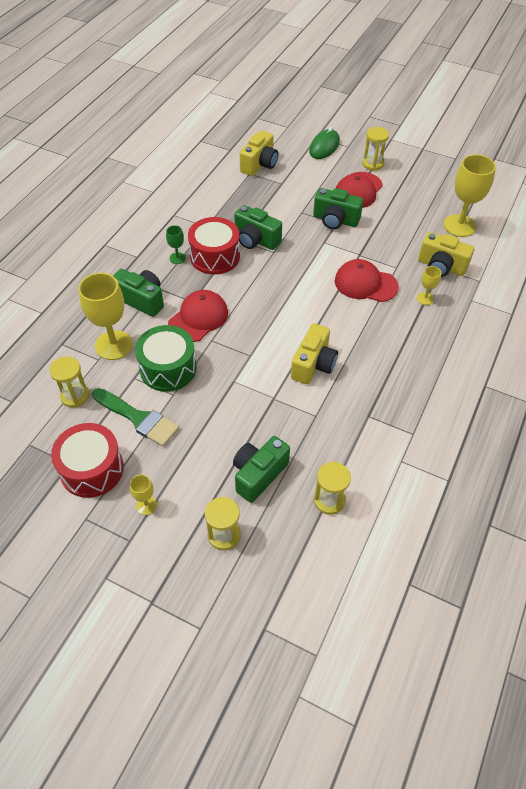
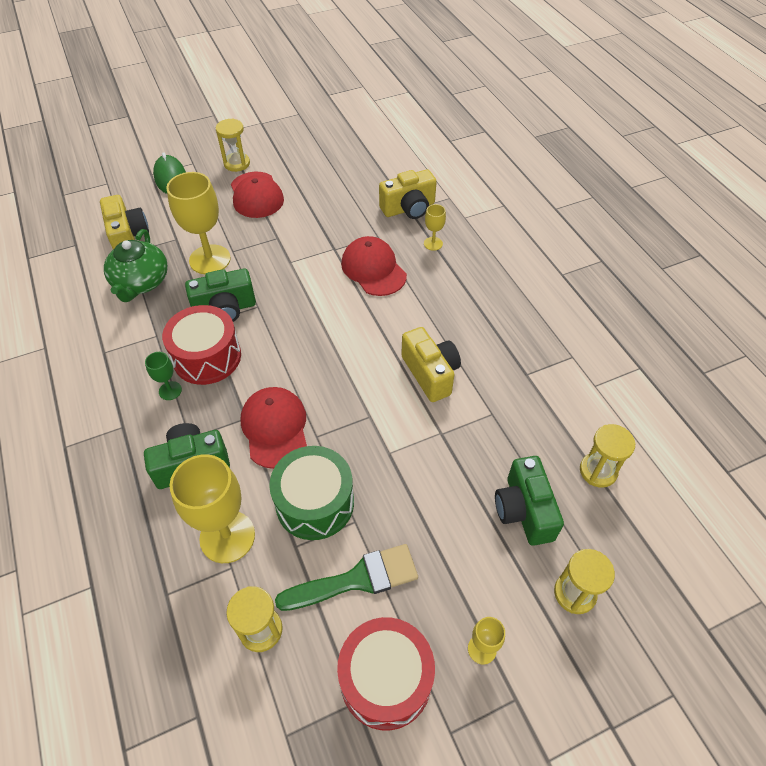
camera: 50 degrees left, 0 degrees up
green camera [313,188,363,229] -> none
red cap [335,259,399,302] -> red cap turned 90 degrees clockwise [341,236,407,296]
yellow goblet [444,154,496,237] -> yellow goblet moved to [166,172,231,274]
none -> green teapot [104,229,168,302]

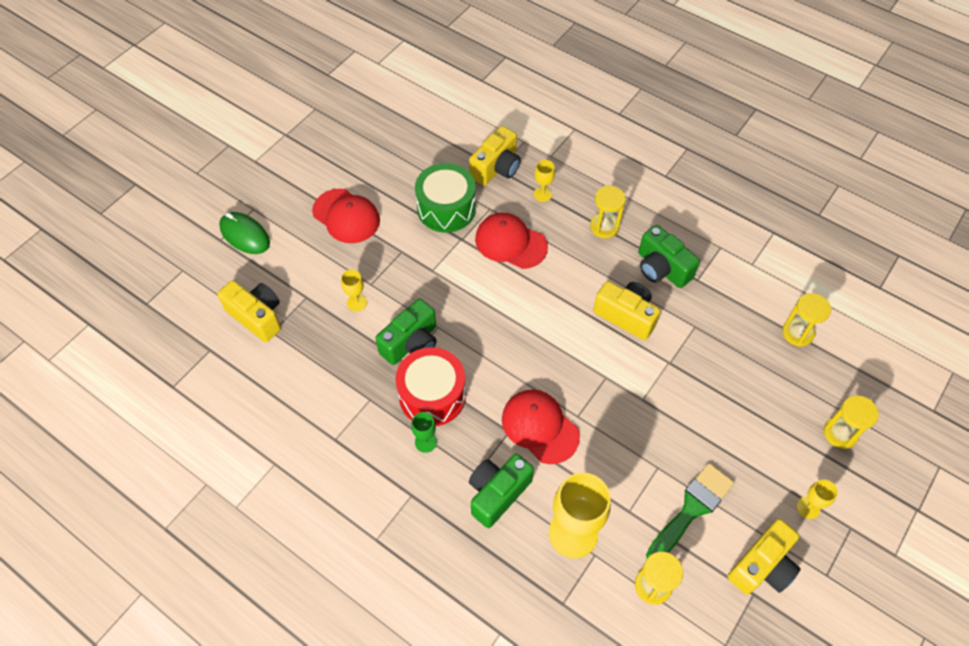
camera: 30 degrees left, 5 degrees up
green teapot [104,229,168,302] -> none
yellow goblet [166,172,231,274] -> yellow goblet [341,270,367,311], size x0.48
yellow hourglass [216,118,250,172] -> yellow hourglass moved to [590,186,626,238]
green drum [269,446,354,540] -> green drum moved to [415,163,476,233]
red drum [337,617,435,730] -> yellow camera [728,519,801,595]
green camera [495,456,564,546] -> green camera moved to [638,225,700,288]

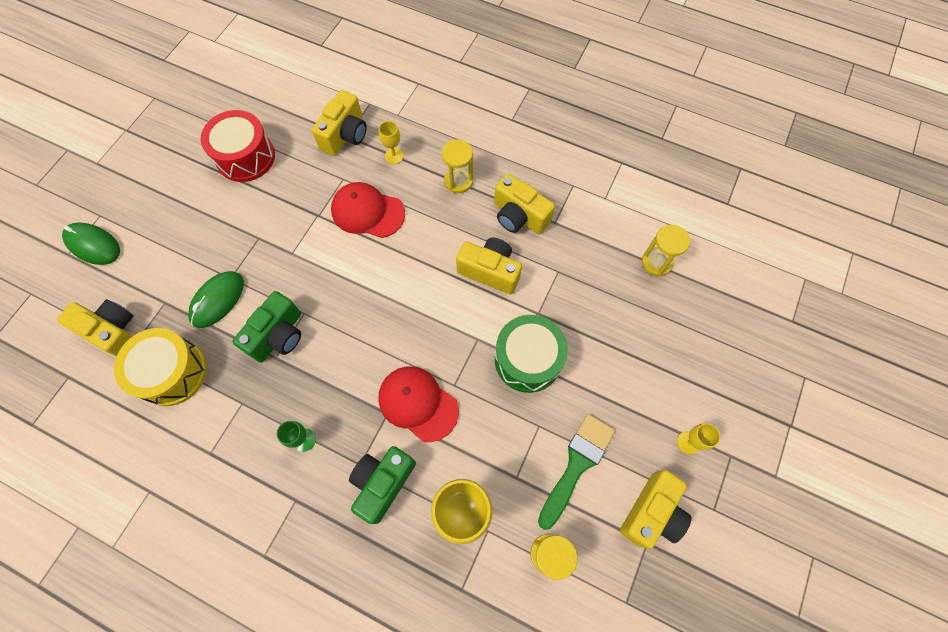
camera: 10 degrees left, 10 degrees up
red cap [312,189,380,243] -> none
yellow goblet [341,270,367,311] -> green mouse [188,271,244,328]
red drum [396,347,466,426] -> red drum moved to [200,110,275,182]
green drum [415,163,476,233] -> green drum moved to [495,315,568,393]
green camera [638,225,700,288] -> yellow camera [494,174,555,234]
yellow hourglass [824,395,879,449] -> none
none -> yellow drum [114,328,207,406]

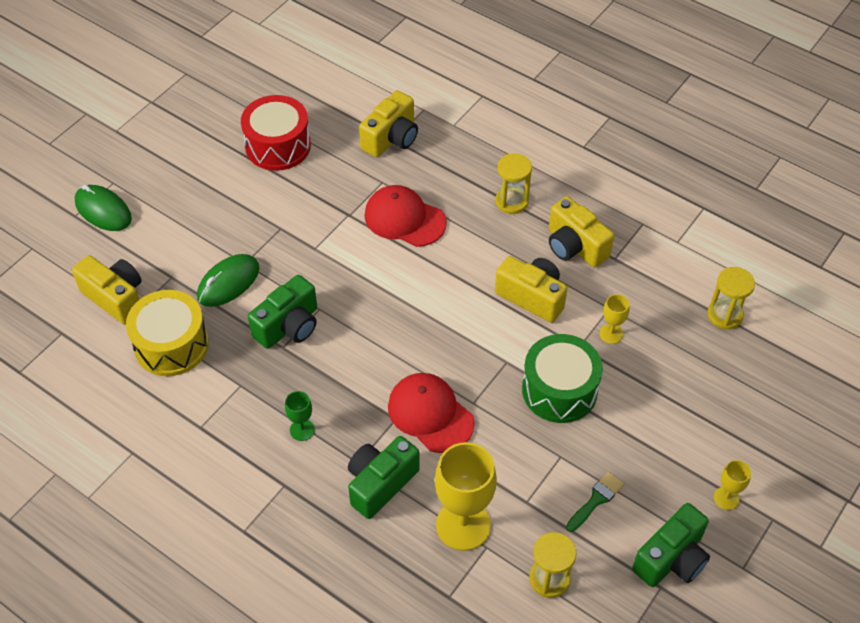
camera: 10 degrees right, 15 degrees down
yellow goblet [379,121,404,164] -> yellow goblet moved to [600,294,629,344]
green brush [538,414,615,530] -> green brush [566,472,624,532], size x0.57
yellow camera [620,470,692,548] -> green camera [632,503,710,587]

